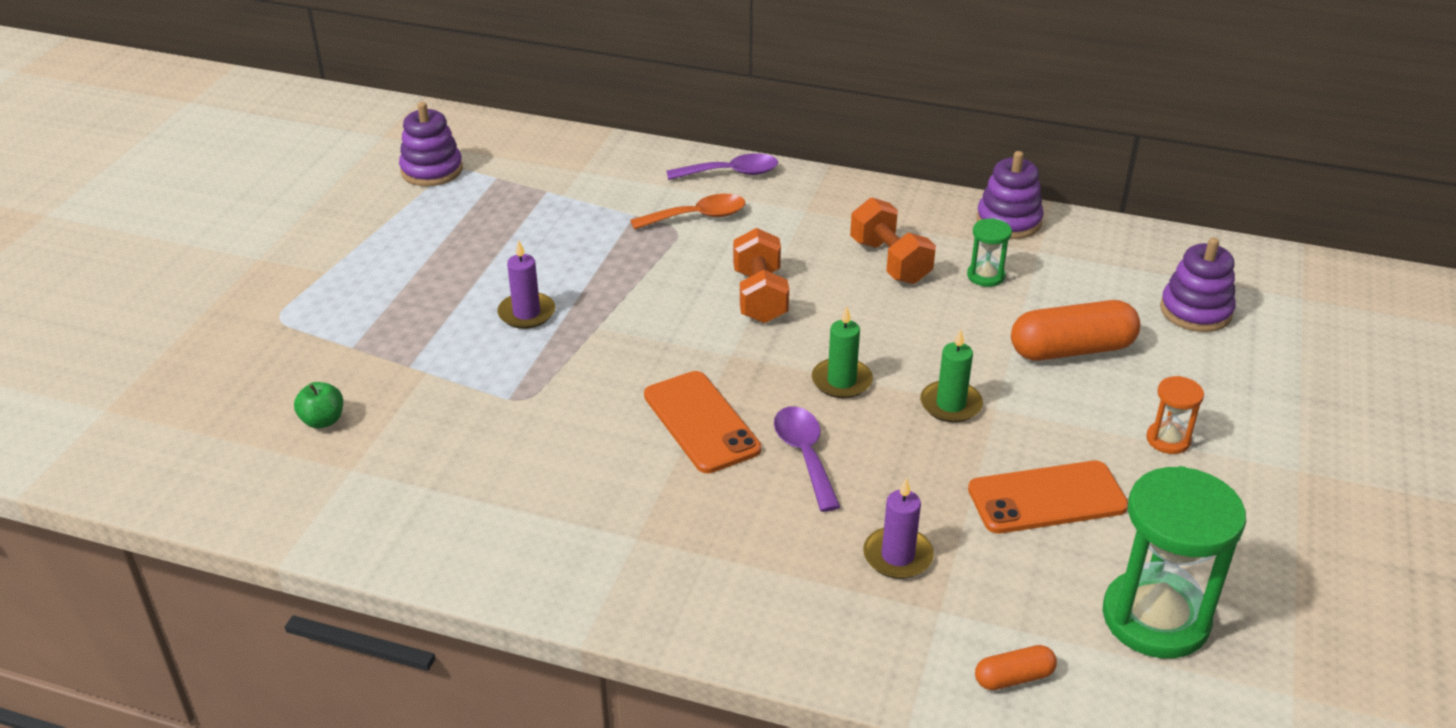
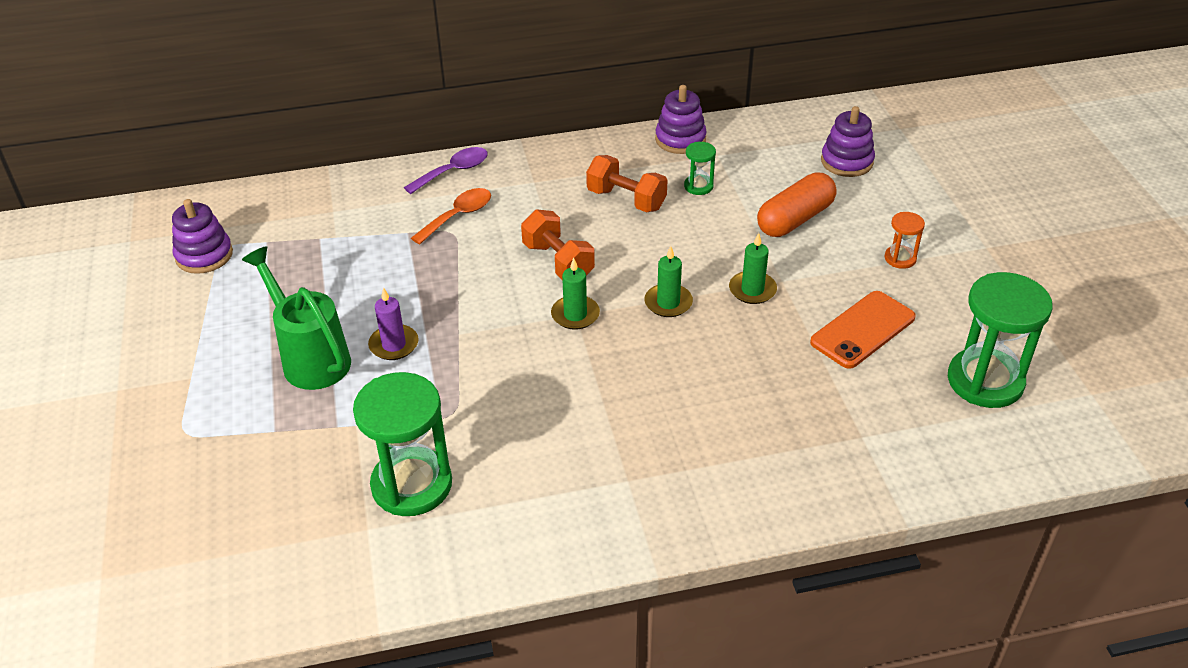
camera: 30 degrees left, 5 degrees up
green apple [294,382,343,428] -> none
orange phone [644,371,761,473] -> none
purple spoon [774,406,840,512] -> none
purple candle [863,477,934,579] -> none
orange capsule [975,645,1057,690] -> none
none -> green watering can [242,246,351,390]
none -> green hourglass [353,372,452,516]
none -> green candle [551,258,600,330]

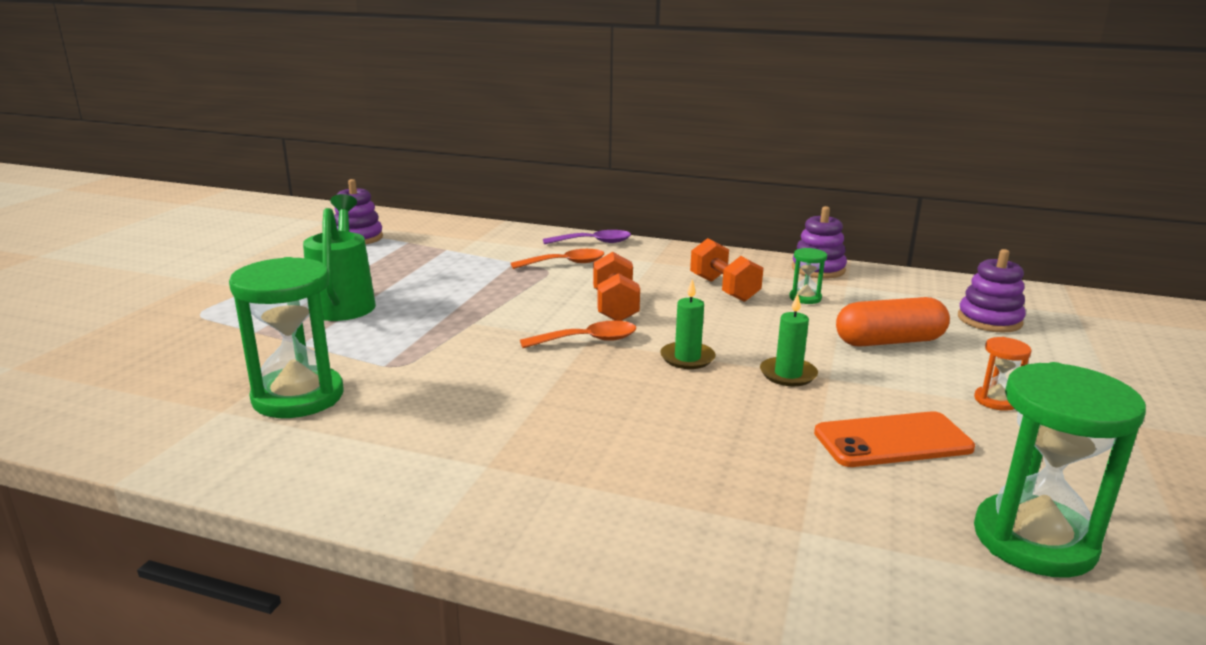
camera: 30 degrees right, 20 degrees down
purple candle [368,287,419,360] -> none
green candle [551,258,600,330] -> orange spoon [520,320,636,348]

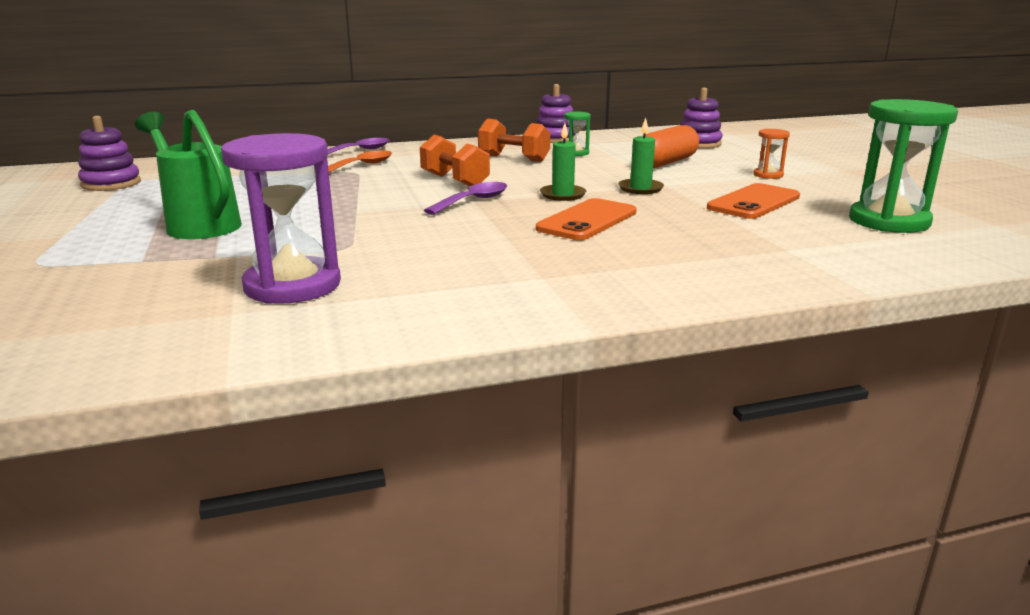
camera: 35 degrees left, 0 degrees up
green hourglass [229,257,343,418] -> purple hourglass [221,133,341,304]
orange spoon [520,320,636,348] -> purple spoon [424,182,507,215]
none -> orange phone [536,198,637,240]

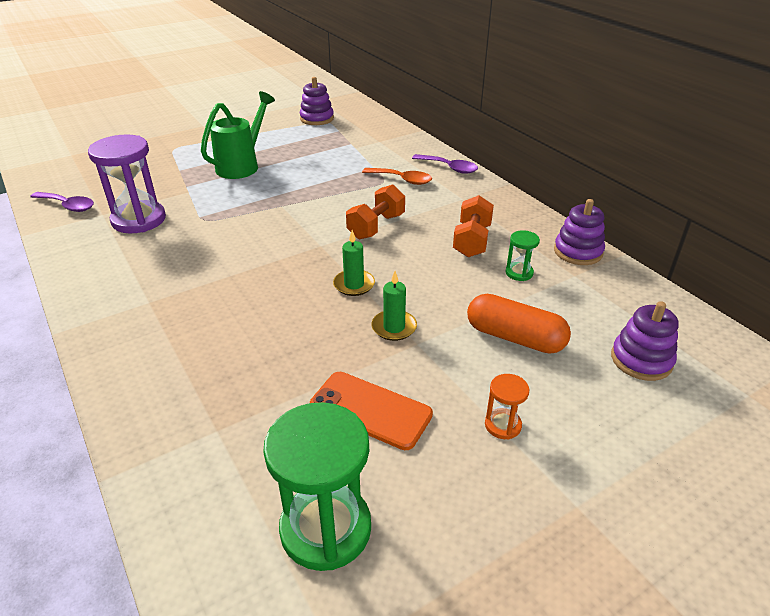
camera: 75 degrees right, 15 degrees up
purple spoon [424,182,507,215] -> purple spoon moved to [30,192,94,212]
orange phone [536,198,637,240] -> none

